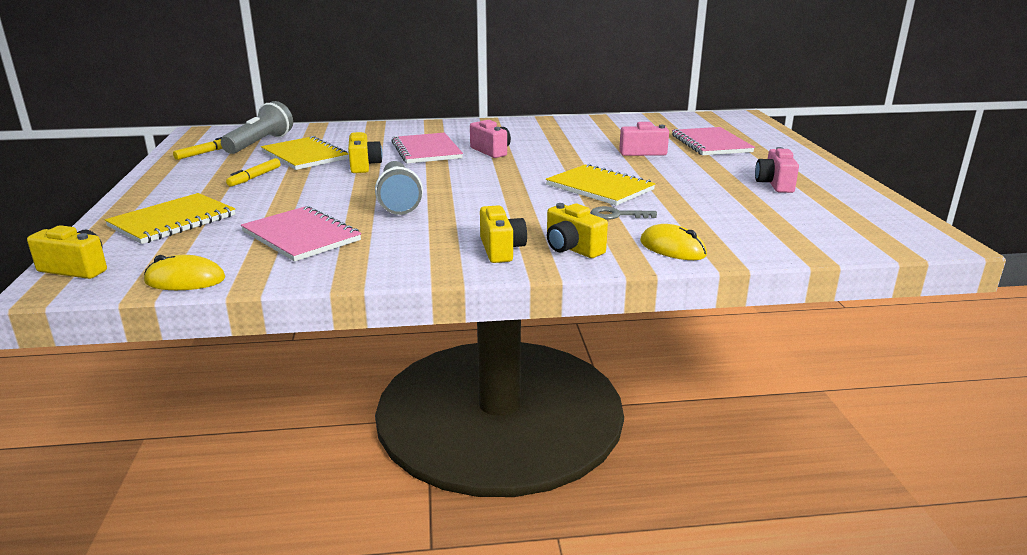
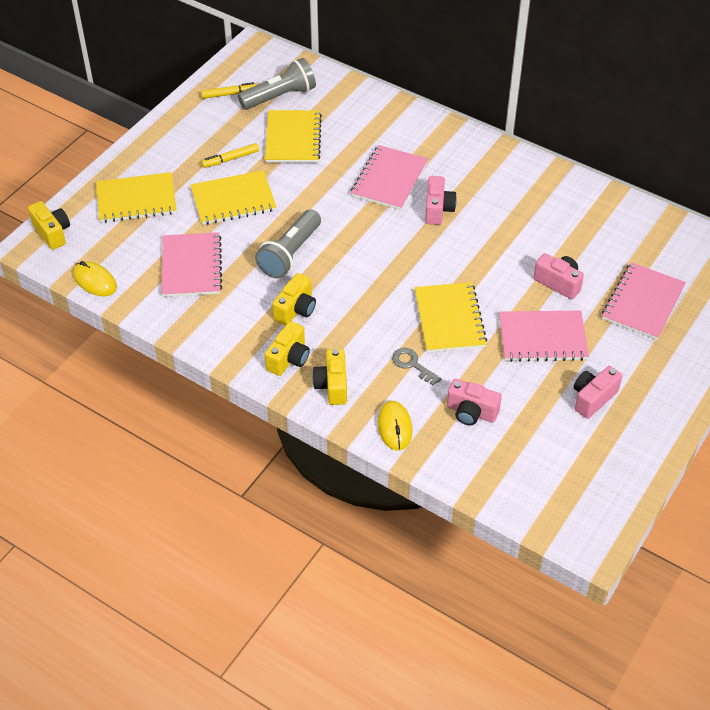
camera: 40 degrees right, 25 degrees up
yellow camera [348,132,383,173] -> yellow camera moved to [272,273,316,325]
none -> yellow notebook [190,170,277,225]
none -> pink camera [447,379,502,425]
none -> pink notebook [499,310,589,362]

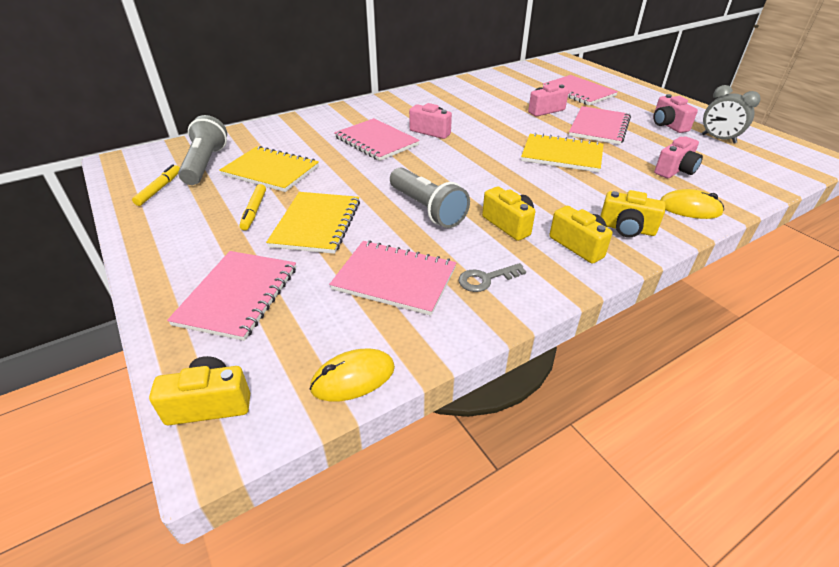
camera: 65 degrees left, 10 degrees down
yellow notebook [96,172,176,223] -> pink notebook [167,251,296,341]
grey key [392,348,441,386] -> grey key moved to [459,263,526,292]
none -> grey clock [702,85,761,144]

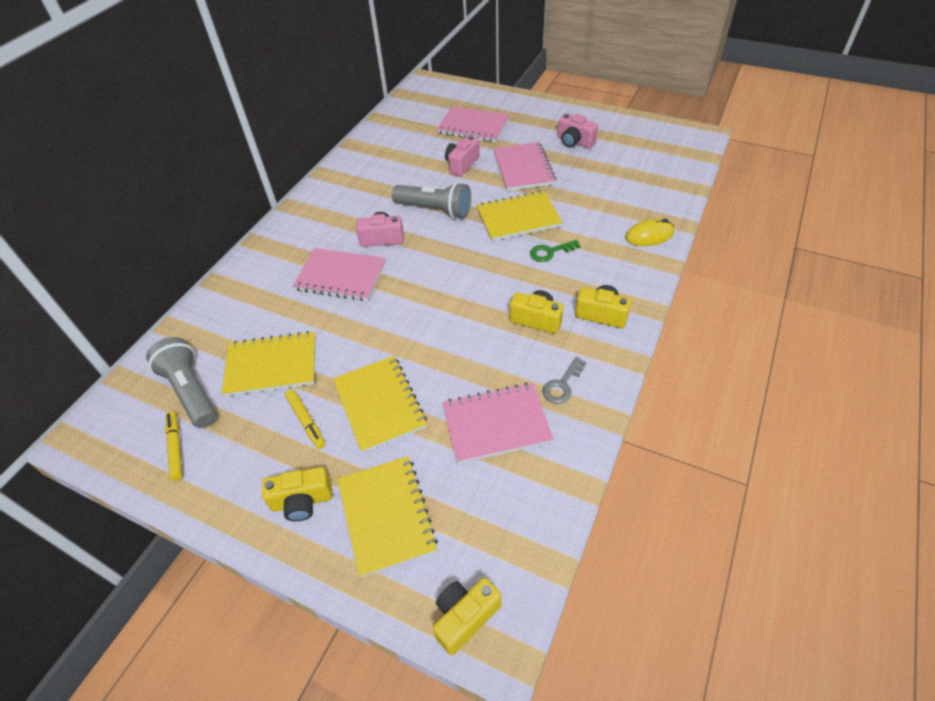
camera: 30 degrees left, 10 degrees up
pink notebook [167,251,296,341] -> yellow notebook [338,456,438,577]
yellow mouse [310,349,395,402] -> none
grey flashlight [390,168,470,228] -> grey flashlight moved to [392,182,471,219]
yellow camera [600,190,665,237] -> yellow camera moved to [262,467,332,521]
pink camera [654,136,703,178] -> none
grey clock [702,85,761,144] -> none
none -> green key [530,240,580,262]

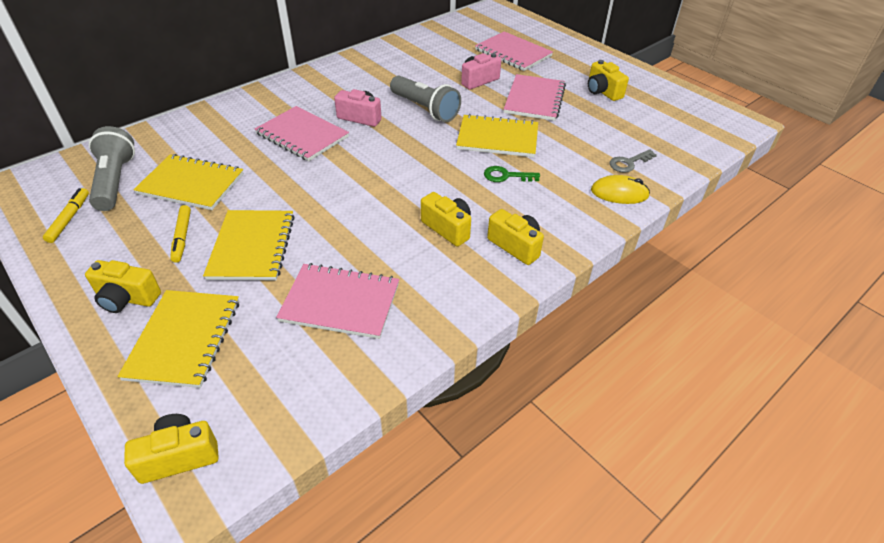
camera: 20 degrees right, 5 degrees down
grey key [542,357,586,404] -> grey key moved to [609,149,657,173]
pink camera [558,113,598,149] -> yellow camera [588,60,629,101]

